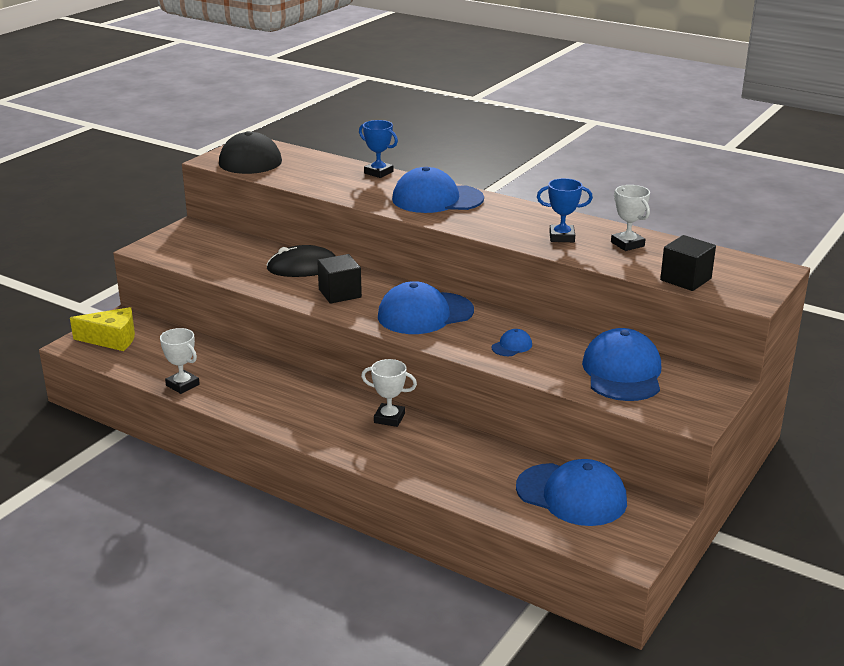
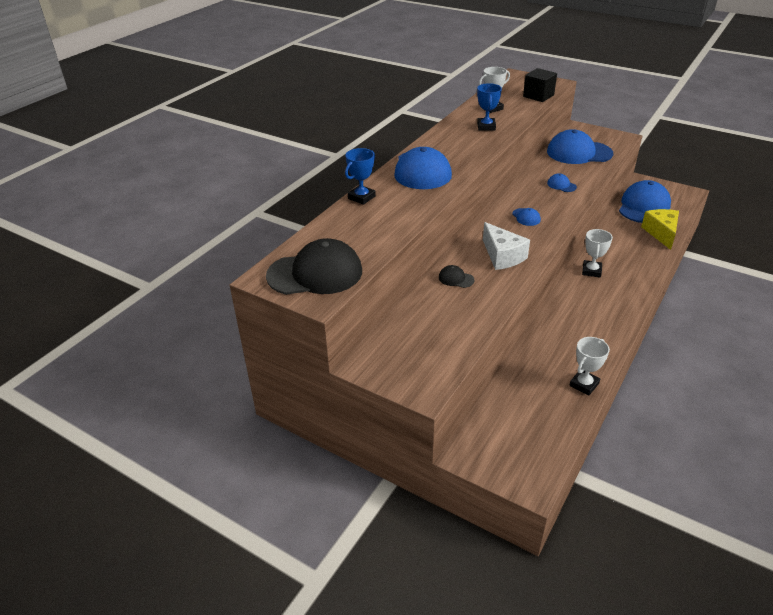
camera: 90 degrees left, 10 degrees up
yellow cheese [70,307,135,351] -> yellow cheese moved to [641,209,679,250]
black mouse [266,245,335,277] -> black cap [439,265,474,288]
black cube [317,254,362,304] -> white cheese [483,222,530,270]
blue cap [378,281,474,334] -> blue cap [512,208,541,226], size x0.43

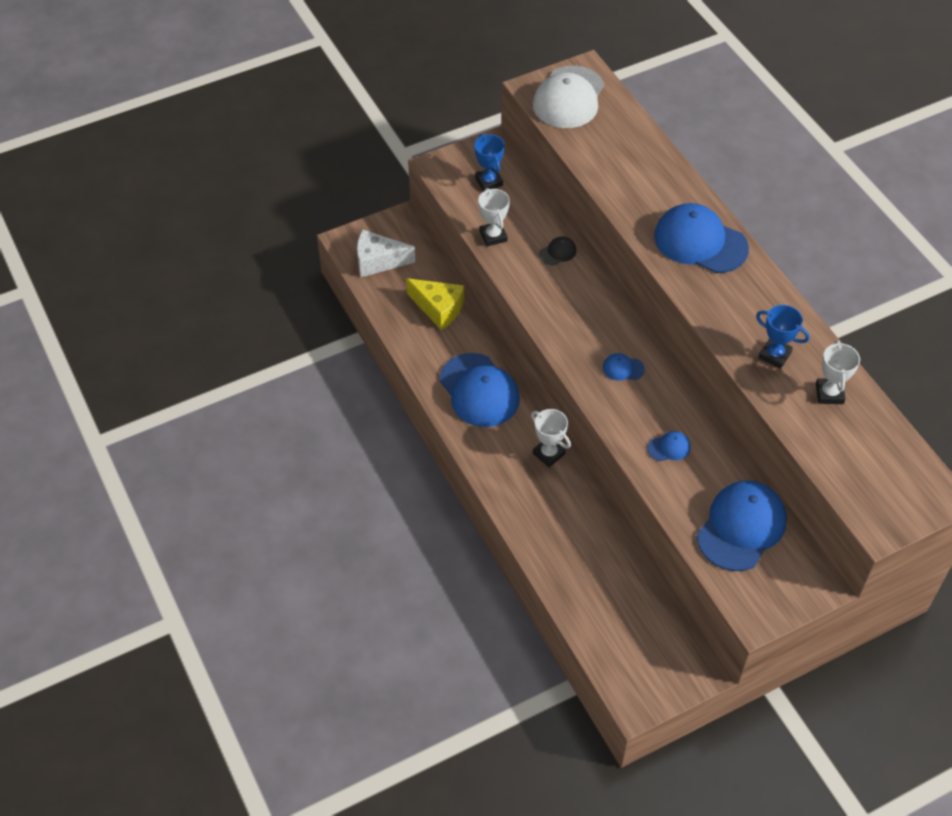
camera: 120 degrees right, 15 degrees up
black cap [266,238,362,295] -> white cap [533,66,604,128]
blue trophy [345,148,376,205] -> blue trophy moved to [474,134,505,192]
white cheese [483,222,530,270] -> white cheese moved to [357,230,415,277]
black cube [523,68,557,102] -> none
white trophy [569,337,610,396] -> white trophy moved to [478,188,510,246]
blue cap [619,180,671,223] -> blue cap moved to [439,353,520,427]
yellow cheese [641,209,679,250] -> yellow cheese moved to [406,278,464,330]

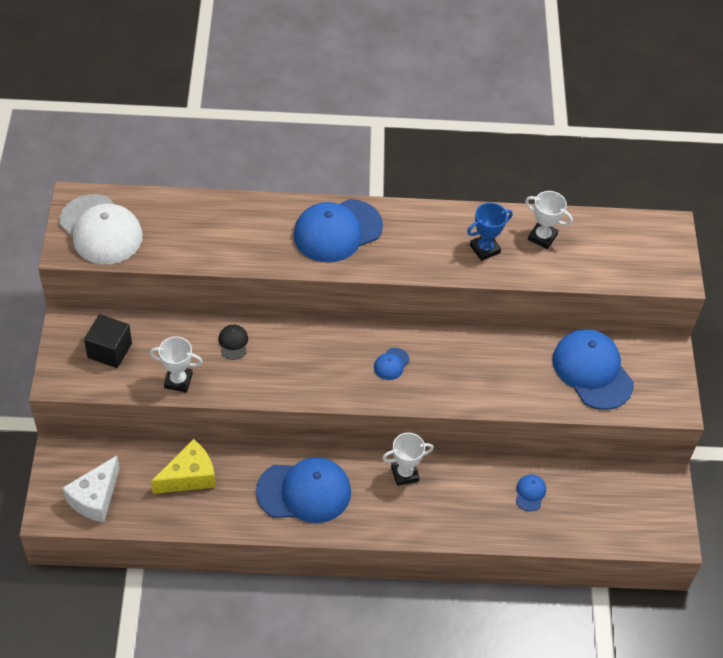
camera: 65 degrees left, 0 degrees up
blue trophy [474,134,505,192] -> black cube [84,314,132,368]
blue cap [647,431,691,461] -> blue cap moved to [516,474,546,511]

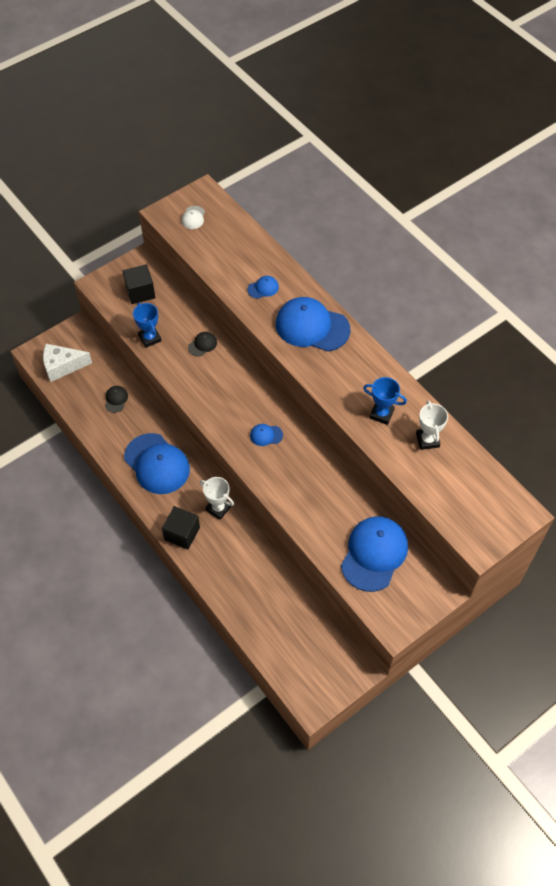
camera: 55 degrees right, 5 degrees up
white cap [59,194,143,264] -> white cap [181,206,205,229], size x0.43
white trophy [149,336,203,392] -> blue trophy [133,303,162,348]
yellow cheese [151,439,216,494] -> black cap [105,386,128,413]
blue cap [516,474,546,511] -> blue cap moved to [248,276,279,299]
none -> black cube [162,506,200,550]

